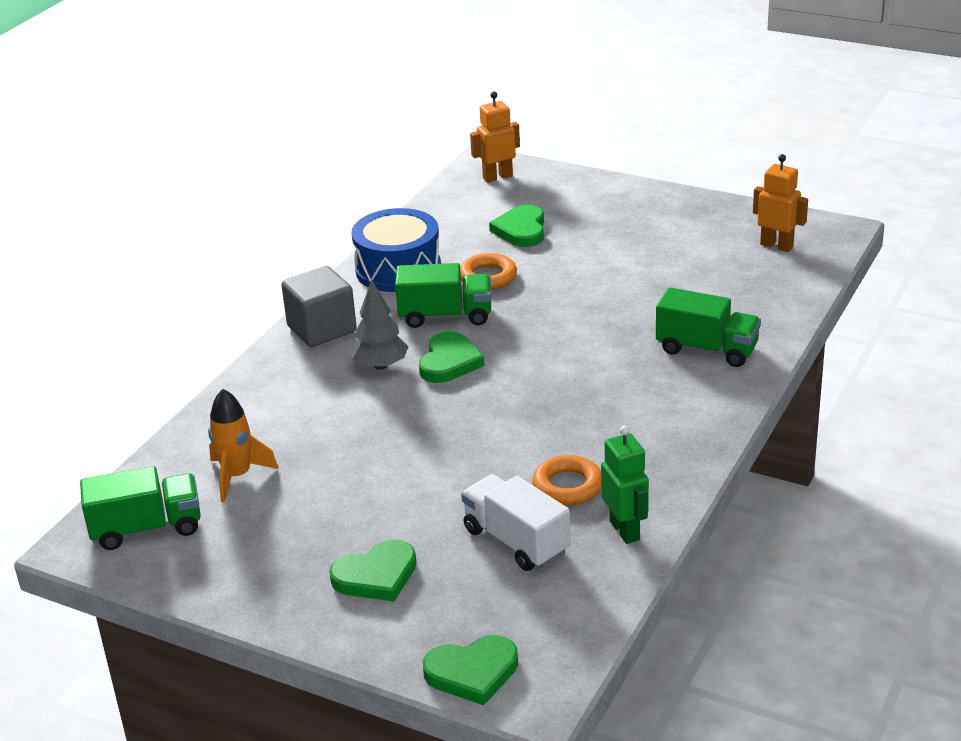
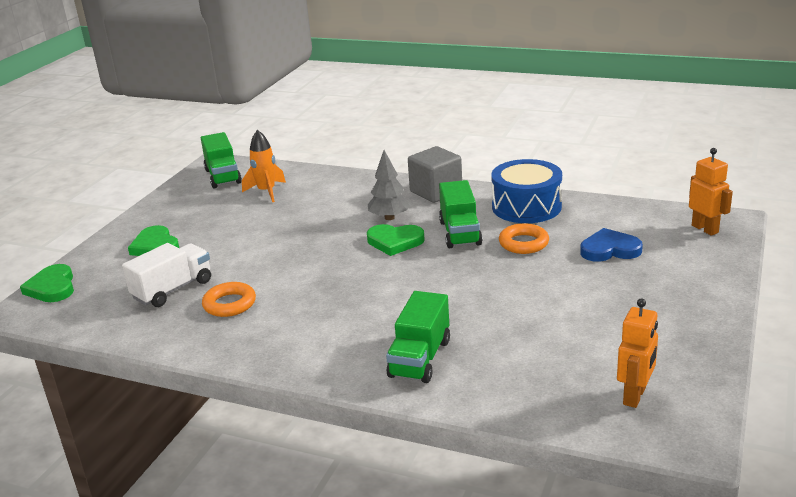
camera: 85 degrees right, 5 degrees down
green heart [489,205,544,247] -> blue heart [580,228,643,262]
green robot [601,426,649,544] -> none

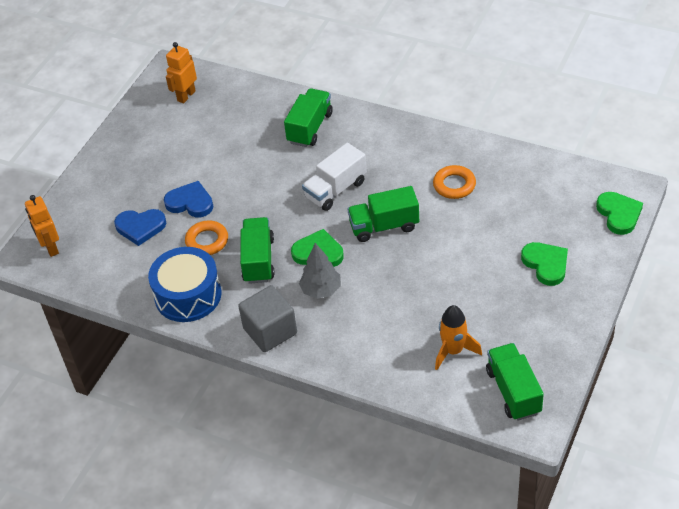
camera: 175 degrees left, 20 degrees up
white truck [122,243,211,307] -> white truck moved to [302,143,367,211]
none -> blue heart [164,181,213,217]
none -> green truck [347,186,419,242]

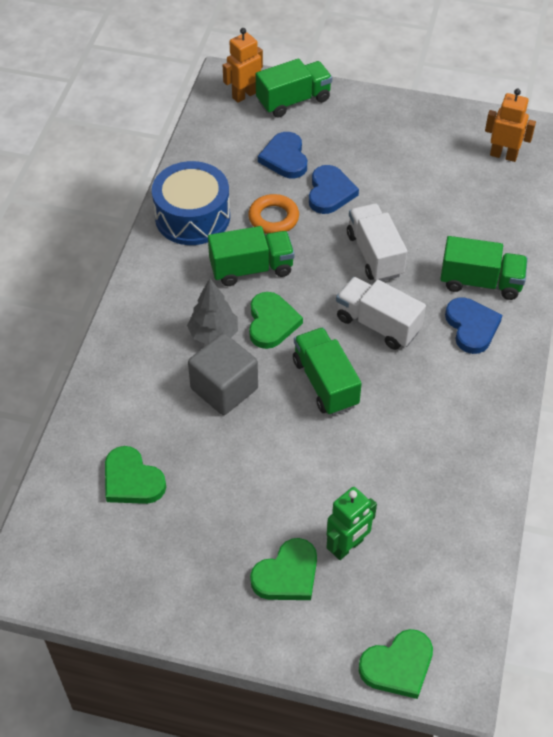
camera: 75 degrees right, 5 degrees up
grey cube [238,285,297,352] -> grey cube moved to [188,333,258,415]
orange ring [433,165,476,199] -> none
orange rocket [435,305,482,370] -> green heart [105,446,166,504]
green truck [486,343,544,421] -> green truck moved to [256,59,332,118]
none -> green robot [326,487,377,560]
none -> white truck [347,203,408,281]
none -> blue heart [445,297,502,354]

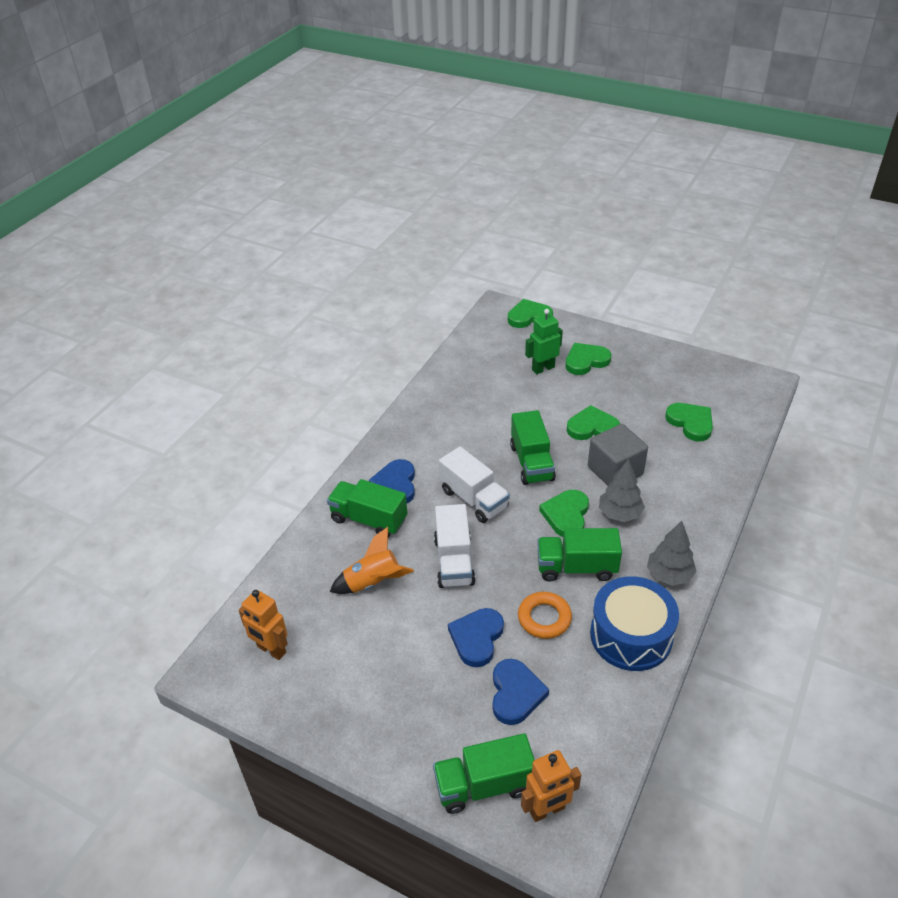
camera: 165 degrees left, 10 degrees down
none -> orange rocket [330,527,414,594]
none -> green heart [567,405,620,440]
none -> grey tree [647,521,697,586]

